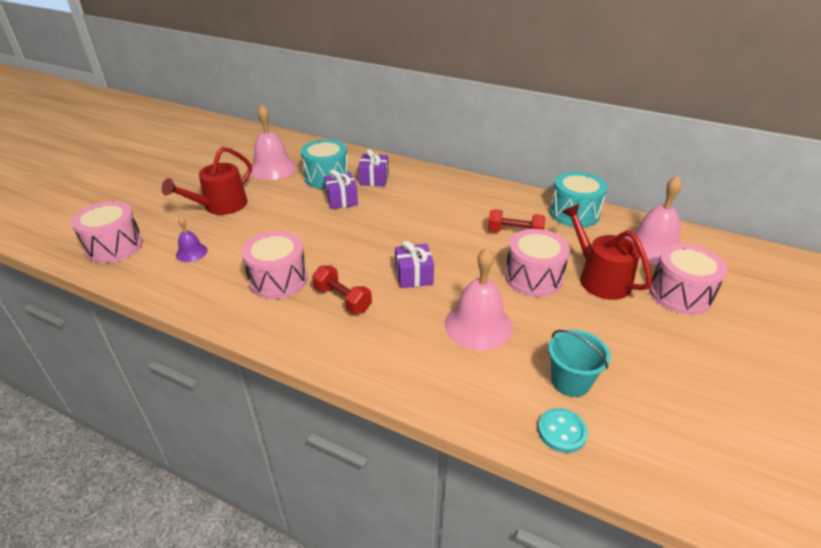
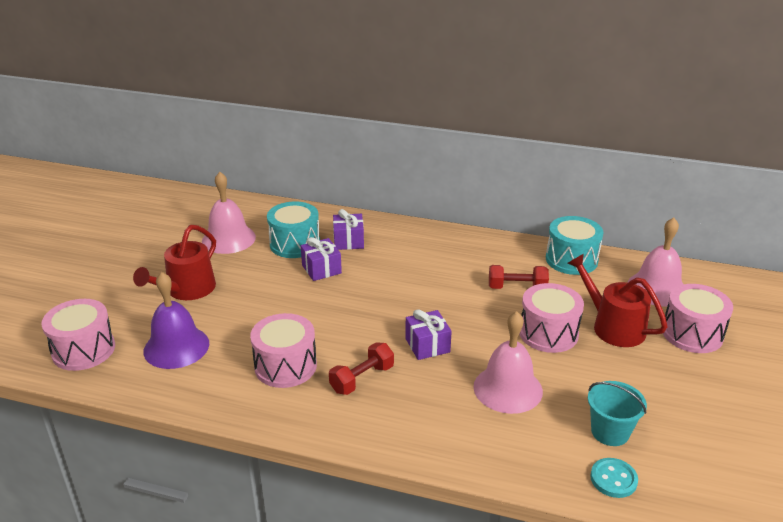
camera: 10 degrees left, 5 degrees down
purple bell [176,216,208,262] -> purple bell [143,272,209,369], size x1.90
red dumbbell [312,266,372,314] -> red dumbbell turned 75 degrees counterclockwise [329,342,394,395]

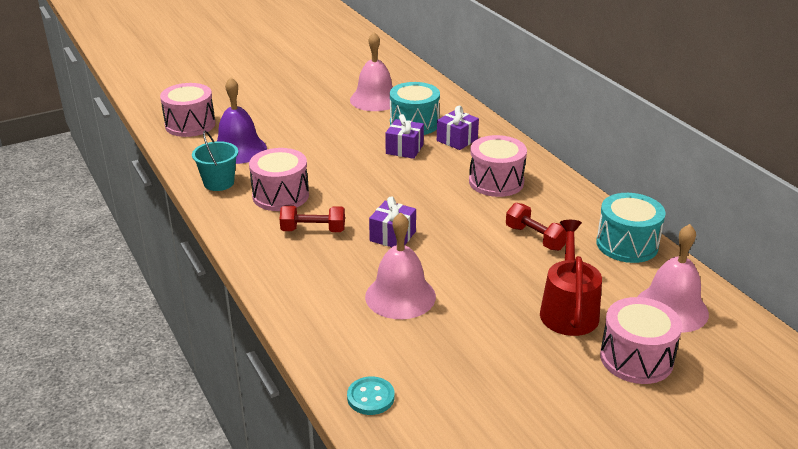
camera: 45 degrees right, 0 degrees up
red watering can [133,225,216,300] -> none
pink drum [519,283,584,353] -> pink drum moved to [469,135,527,197]
turquoise bucket [588,381,647,446] -> turquoise bucket moved to [192,131,238,191]

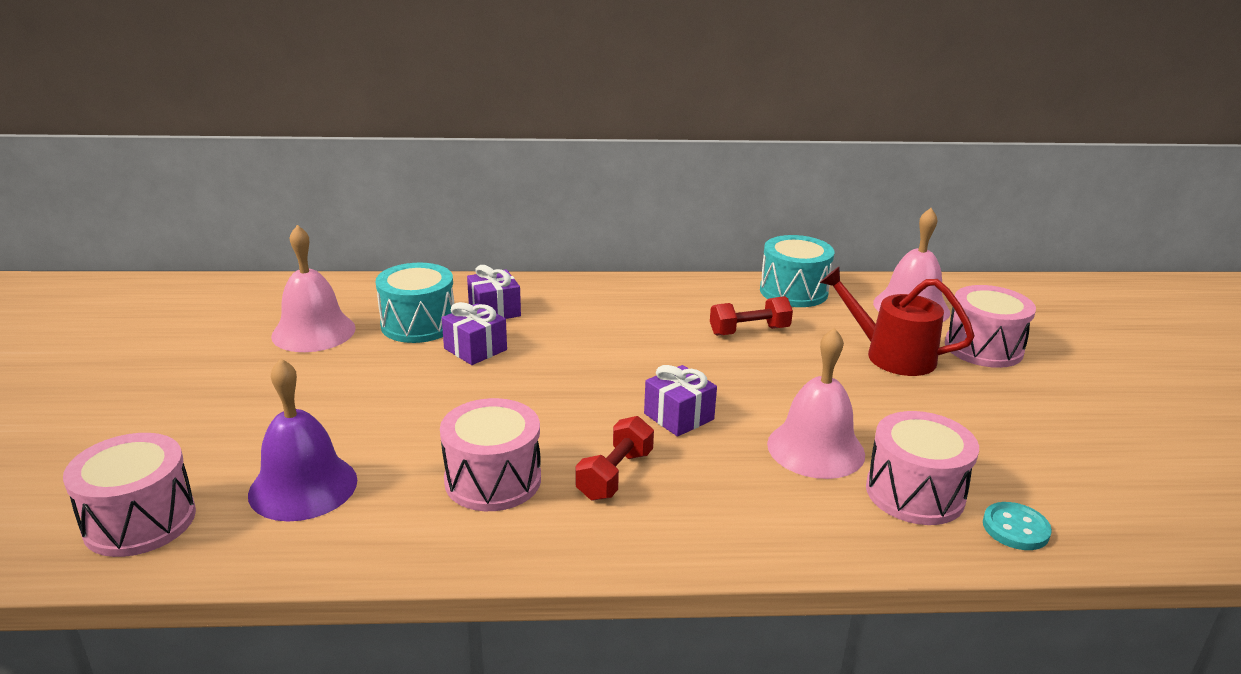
camera: 65 degrees left, 5 degrees down
turquoise bucket [192,131,238,191] -> none
pink drum [469,135,527,197] -> pink drum moved to [866,411,979,525]

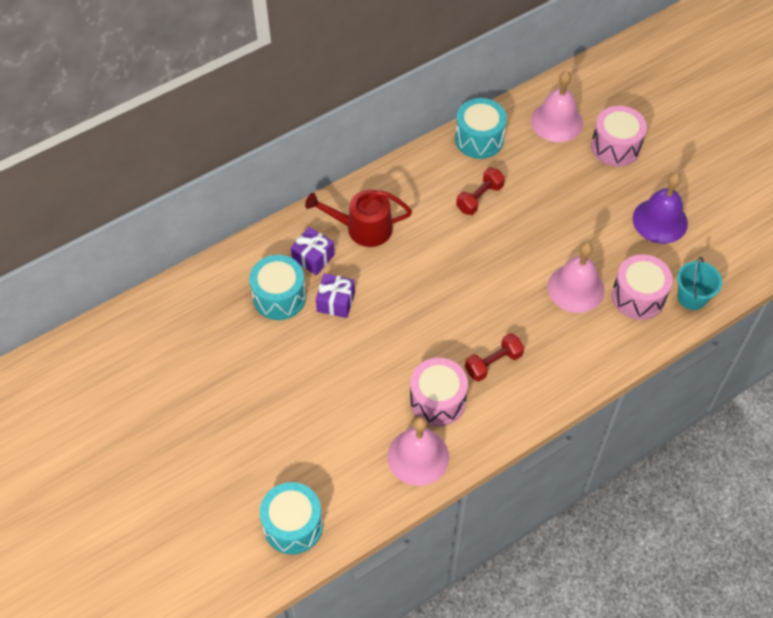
camera: 30 degrees left, 30 degrees up
pink drum [63,433,196,557] -> turquoise drum [260,482,323,554]
purple bell [248,358,357,521] -> purple bell moved to [633,173,688,244]
pink bell [271,225,356,352] -> pink bell moved to [387,416,449,486]
red dumbbell [575,416,654,501] -> red dumbbell turned 60 degrees clockwise [465,333,524,382]
purple gift [644,365,717,437] -> none
red watering can [820,267,975,376] -> red watering can moved to [305,190,412,247]
turquoise button [983,502,1052,550] -> turquoise bucket [677,257,722,310]

